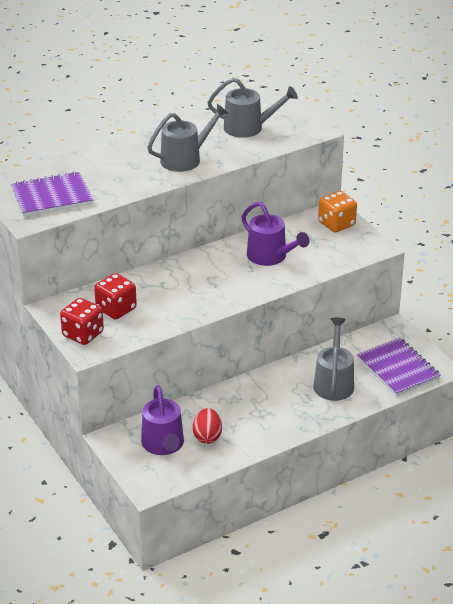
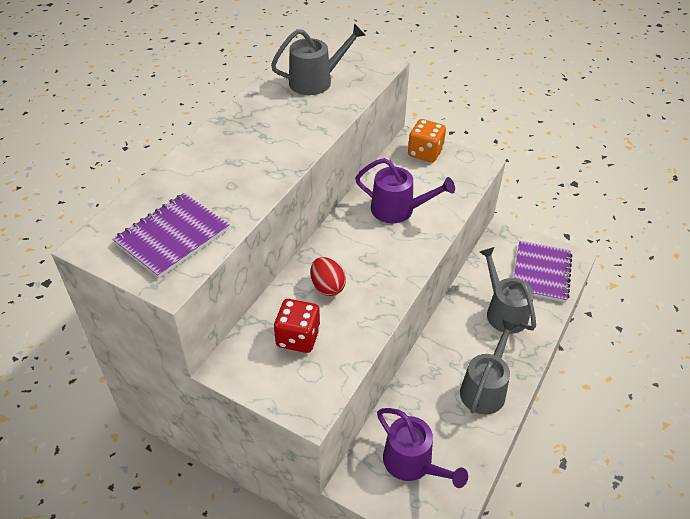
camera: 30 degrees left, 10 degrees up
red dice [60,298,104,345] -> none
grey watering can [147,104,228,172] -> grey watering can moved to [460,319,518,415]
red egg [193,408,222,444] -> red egg moved to [311,257,346,296]
purple notebook [357,337,441,396] -> purple notebook turned 75 degrees clockwise [514,241,572,302]

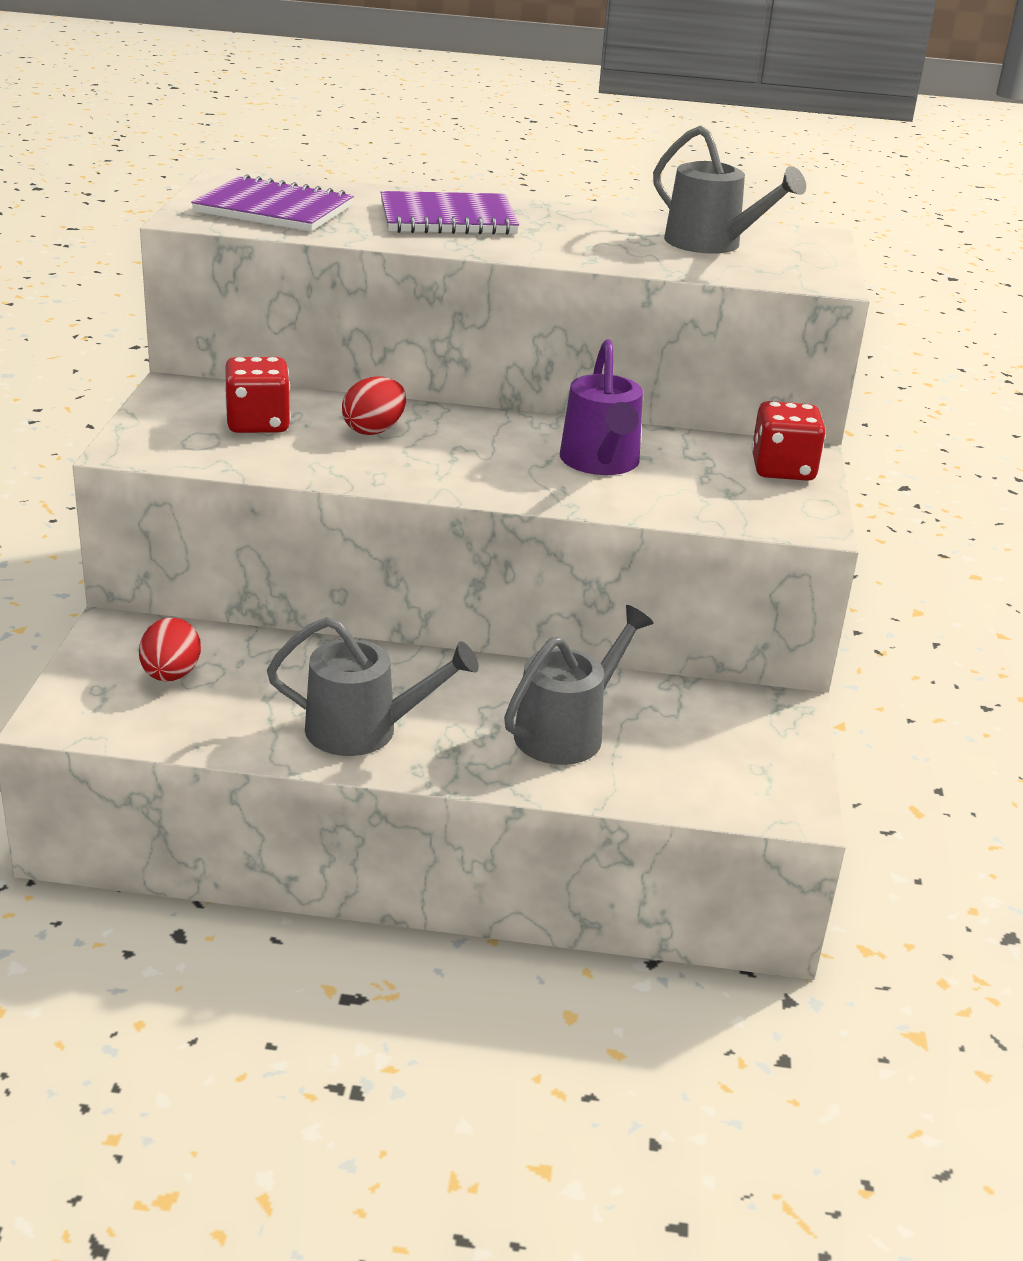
camera: 65 degrees right, 15 degrees down
purple watering can [377,408,468,488] -> red egg [139,618,201,682]
orange dice [408,119,446,162] -> red dice [752,401,826,481]
purple notebook [514,241,572,302] -> purple notebook moved to [380,191,519,235]

